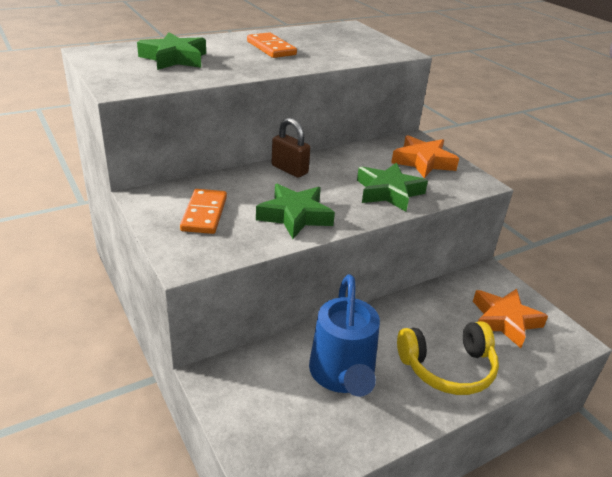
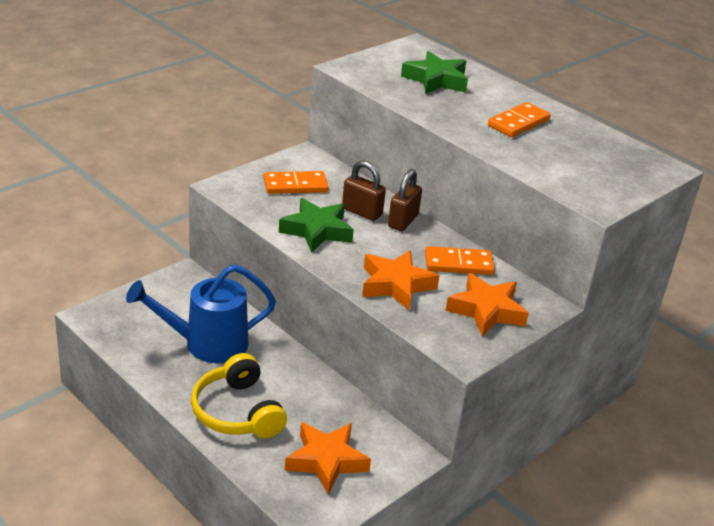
camera: 75 degrees right, 0 degrees up
green star [357,162,428,212] -> orange star [362,250,440,310]
none -> brown padlock [342,160,386,221]
none -> orange domino [425,246,495,275]

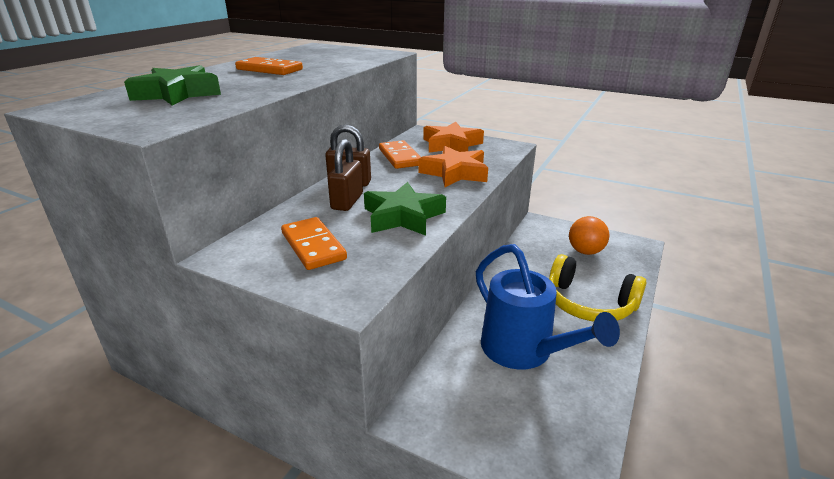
camera: 105 degrees left, 5 degrees down
yellow headphones [191,353,287,438] -> yellow headphones turned 75 degrees clockwise [549,254,647,321]
orange star [285,422,371,495] -> orange ball [569,216,609,255]

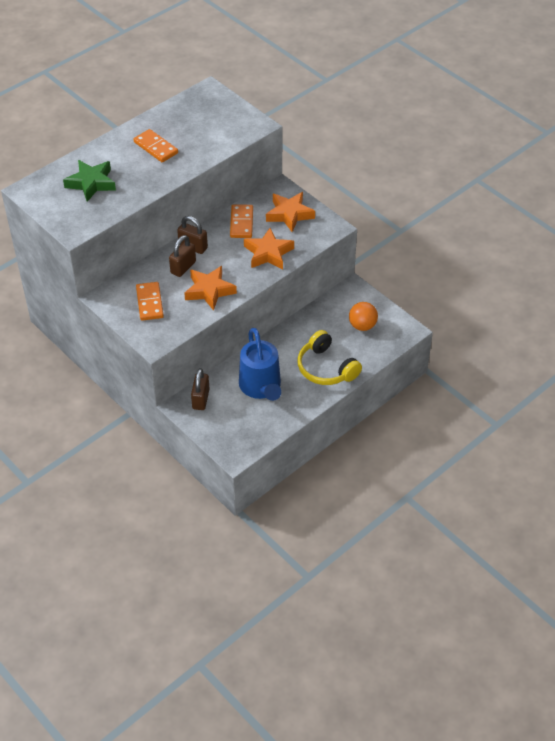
camera: 20 degrees right, 20 degrees up
green star [364,182,446,236] -> orange star [184,266,237,311]
none -> brown padlock [191,368,209,410]

